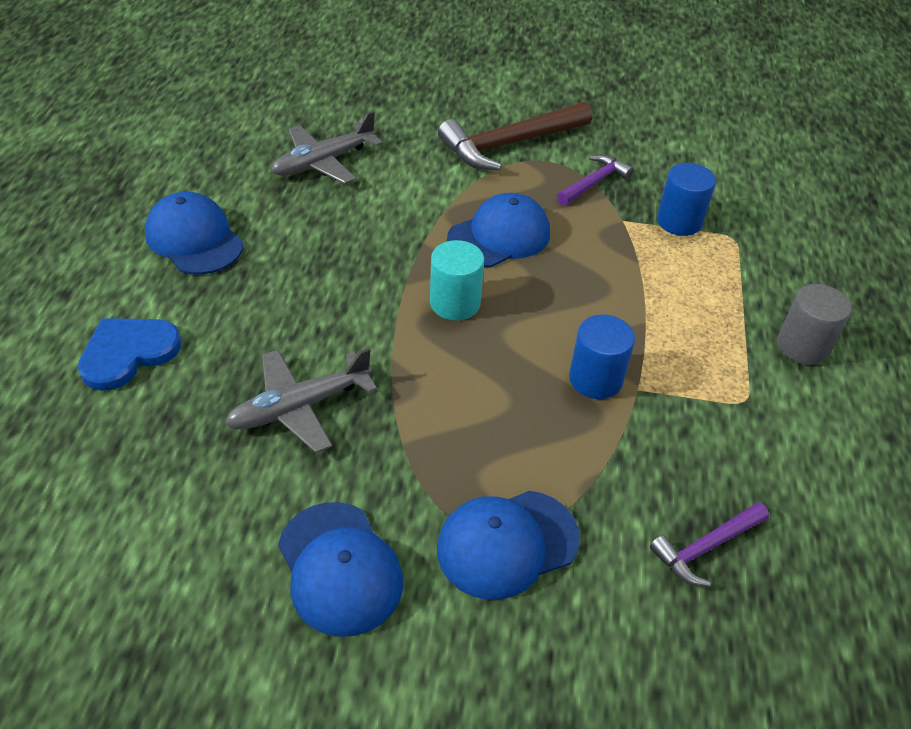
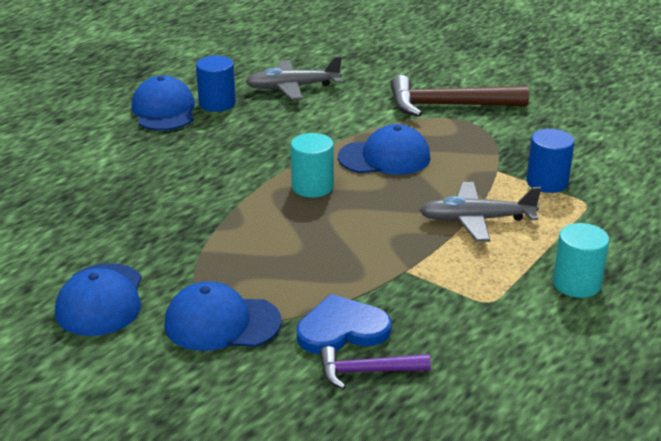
camera: 30 degrees right, 15 degrees down
blue heart [78,318,182,391] -> blue heart moved to [297,294,392,354]
grey plane [225,348,377,453] -> grey plane moved to [419,182,541,242]
purple hammer [557,155,634,205] -> none
blue cylinder [569,314,635,399] -> blue cylinder moved to [196,56,236,112]
grey cylinder [777,284,851,365] -> turquoise cylinder [553,223,609,298]

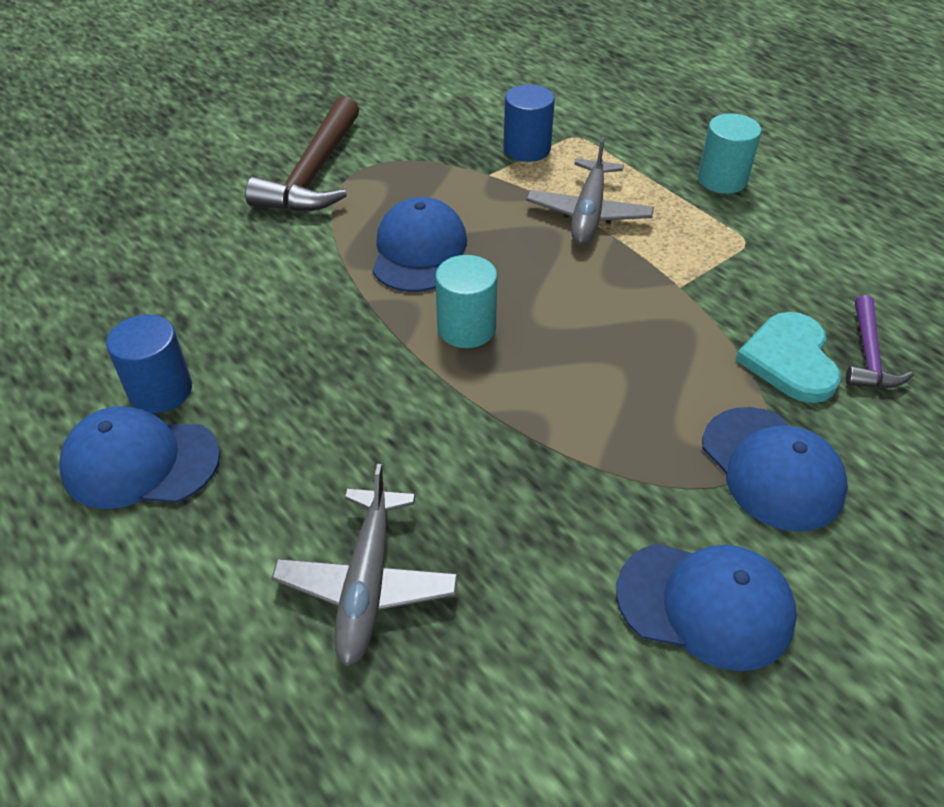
camera: 75 degrees left, 15 degrees up
blue cap [164,281,281,351] -> blue cap turned 45 degrees counterclockwise [702,407,848,532]
grey plane [245,56,342,100] -> grey plane moved to [272,464,458,667]
blue heart [297,294,392,354] -> turquoise heart [736,312,841,403]

